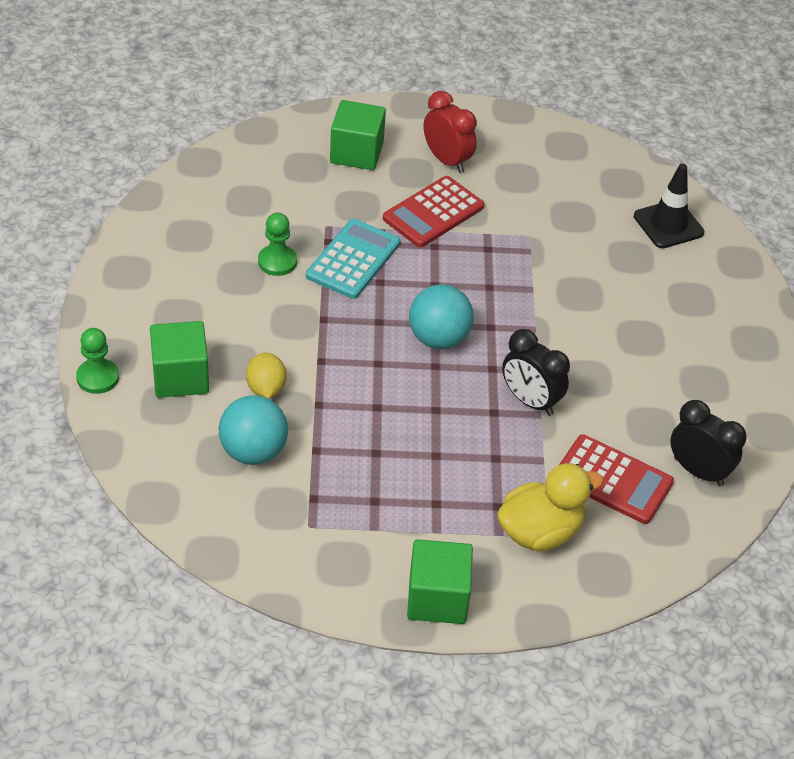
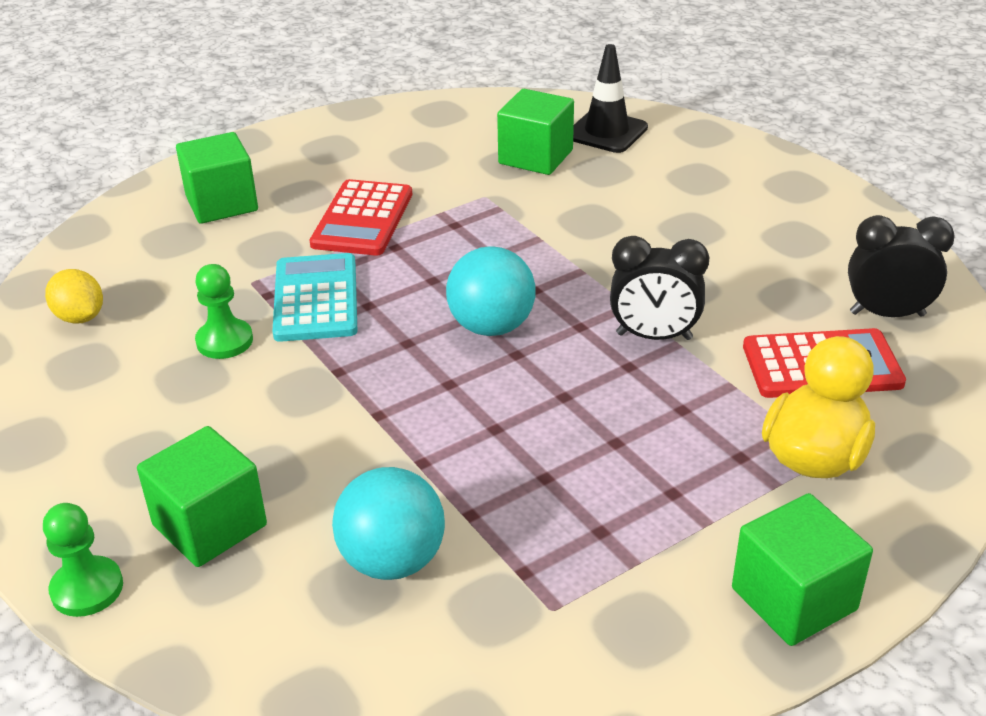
camera: 30 degrees left, 10 degrees down
yellow lemon [246,353,287,399] -> yellow lemon moved to [45,269,103,324]
red clock [424,91,477,173] -> none
none -> green cube [497,89,574,175]

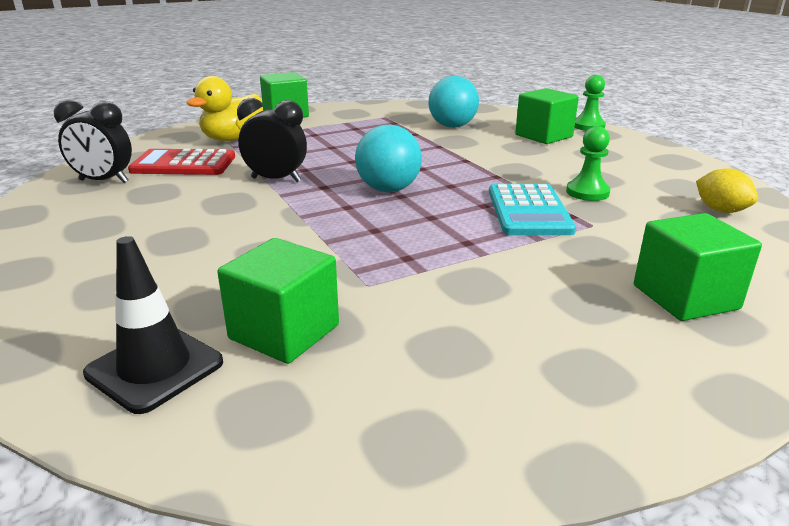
camera: 175 degrees left, 10 degrees down
red calculator [310,179,412,256] -> none

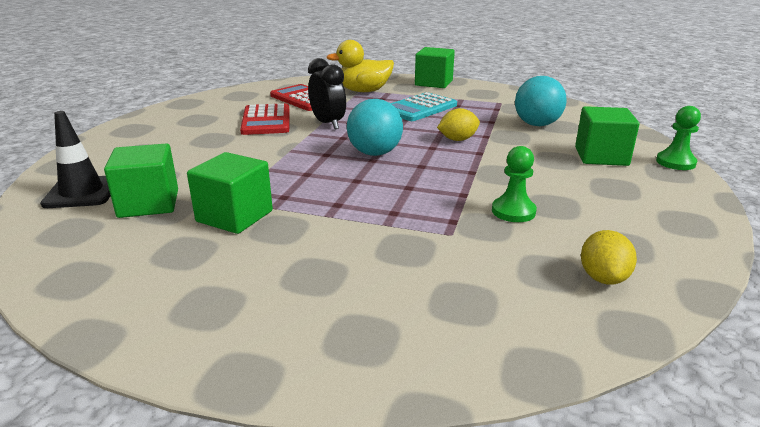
camera: 45 degrees right, 0 degrees up
black clock [54,99,132,183] -> none
turquoise calculator [489,184,576,235] -> turquoise calculator moved to [391,92,457,121]
green cube [634,213,762,321] -> green cube moved to [187,152,273,234]
none -> red calculator [240,103,289,135]
none -> yellow lemon [437,108,480,141]

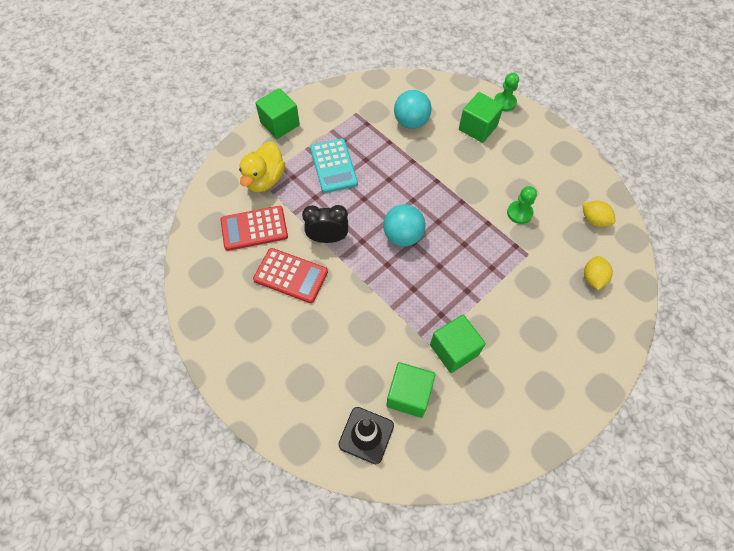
camera: 60 degrees left, 35 degrees up
yellow lemon [437,108,480,141] -> yellow lemon moved to [584,256,613,290]

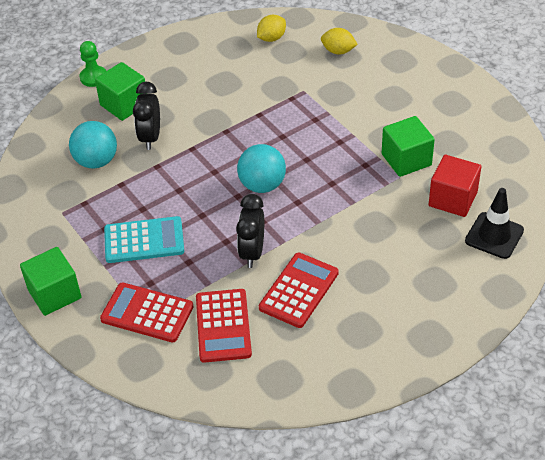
camera: 80 degrees left, 15 degrees down
yellow duck [239,142,285,192] -> red calculator [100,282,194,342]
green cube [386,362,435,418] -> red cube [429,155,481,217]
green pawn [507,186,537,224] -> none
none -> black clock [133,82,160,150]

